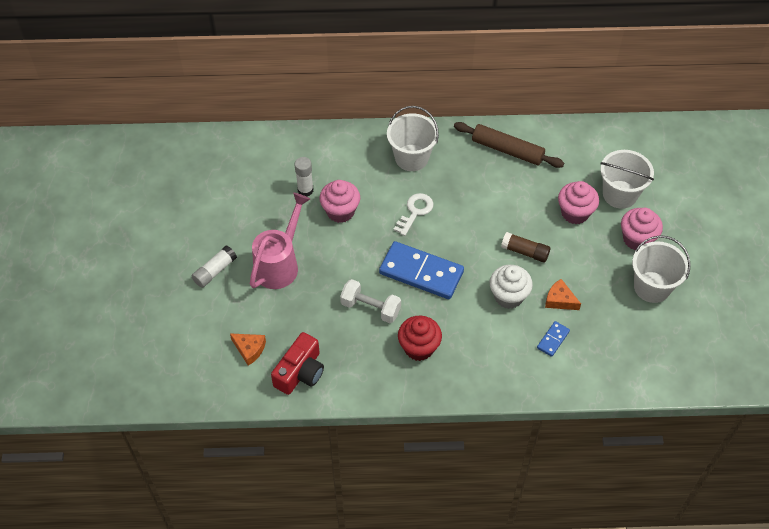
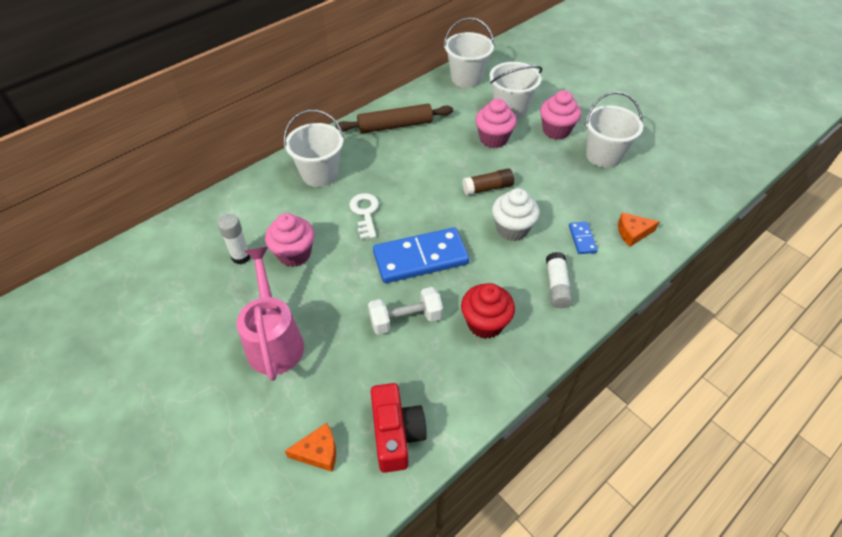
camera: 40 degrees left, 5 degrees down
white glue stick [192,246,237,288] -> white glue stick moved to [546,252,573,308]
orange cheese [545,279,581,310] -> orange cheese moved to [618,213,660,247]
none -> white bucket [444,18,495,88]

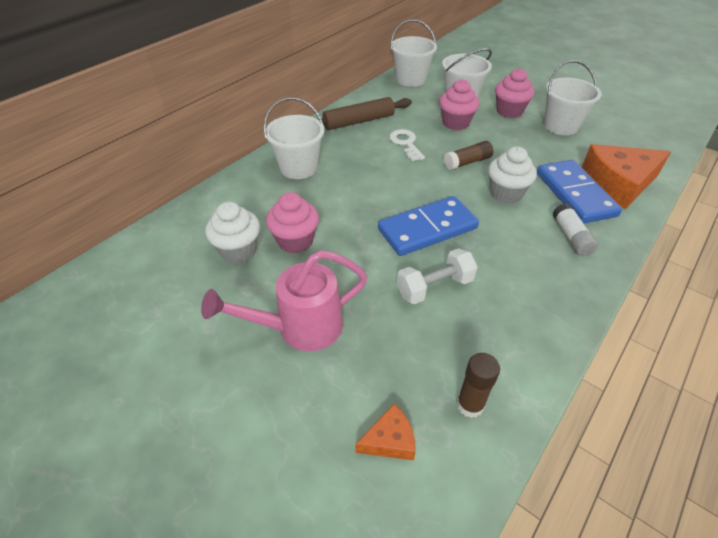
camera: 10 degrees left, 5 degrees down
white glue stick [217,214,250,264] -> white cupcake [205,202,260,264]
pink watering can [236,247,304,381] -> pink watering can turned 90 degrees counterclockwise [201,250,368,351]
white key [349,193,379,239] -> white key moved to [389,129,425,161]
red camera [371,383,427,473] -> brown glue stick [457,353,500,418]
red cupcake [461,283,515,339] -> none
blue domino [569,222,598,254] -> blue domino [537,160,622,224], size x2.23
orange cheese [618,213,660,247] -> orange cheese [582,144,671,209], size x2.12

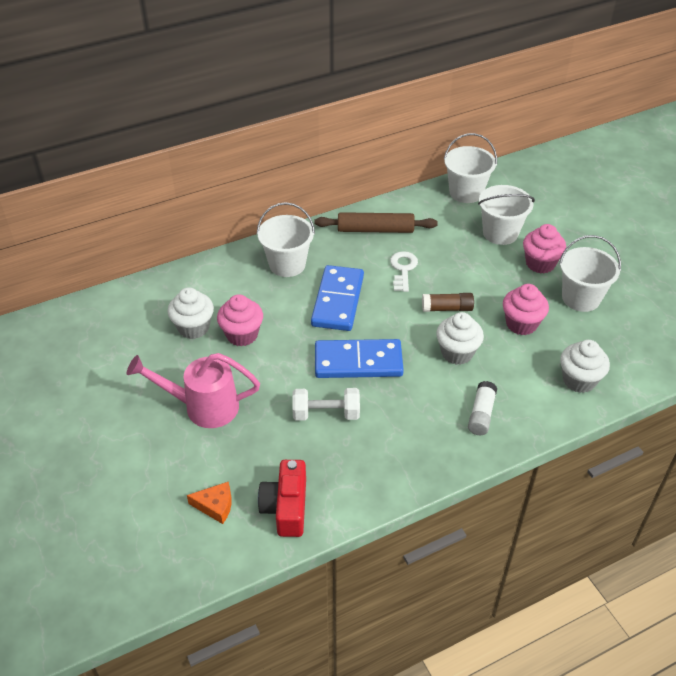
camera: 25 degrees right, 0 degrees up
pink cupcake [439,79,479,130] -> pink cupcake moved to [503,284,549,335]
brown glue stick [457,353,500,418] -> red camera [258,460,306,537]
blue domino [537,160,622,224] -> blue domino moved to [311,265,364,331]
orange cheese [582,144,671,209] -> white cupcake [560,340,610,393]

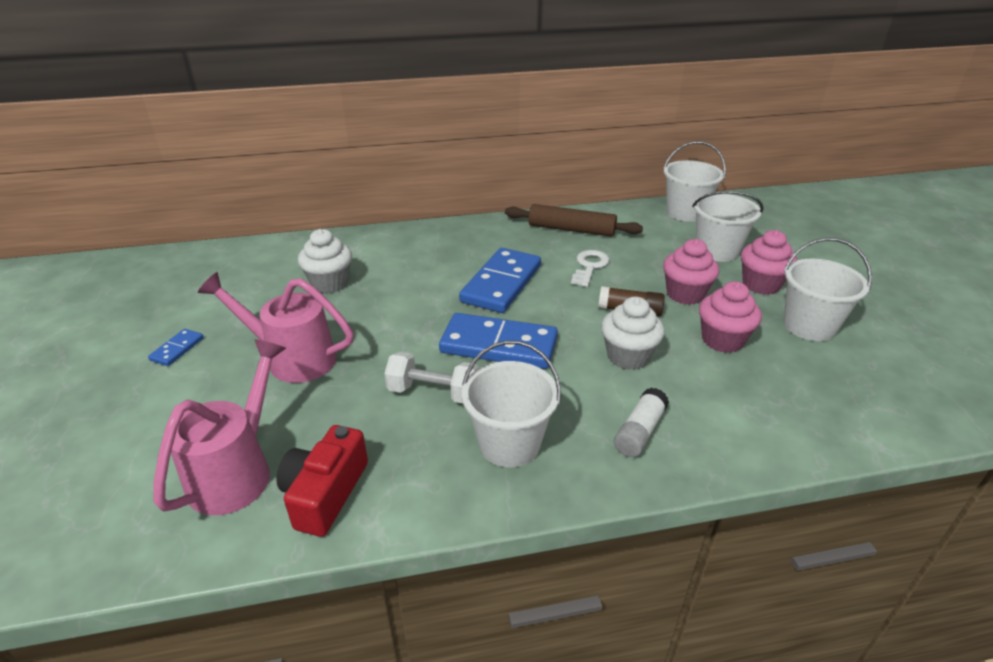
camera: 15 degrees right, 10 degrees down
orange cheese [187,482,232,524] -> pink watering can [153,339,286,515]
pink cupcake [217,294,263,346] -> pink cupcake moved to [663,239,719,305]
white bucket [257,202,315,277] -> white bucket moved to [462,341,561,467]
white cupcake [560,340,610,393] -> none
none -> blue domino [148,329,204,366]

